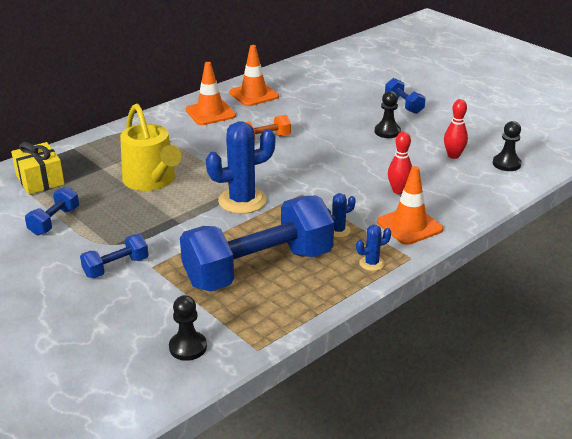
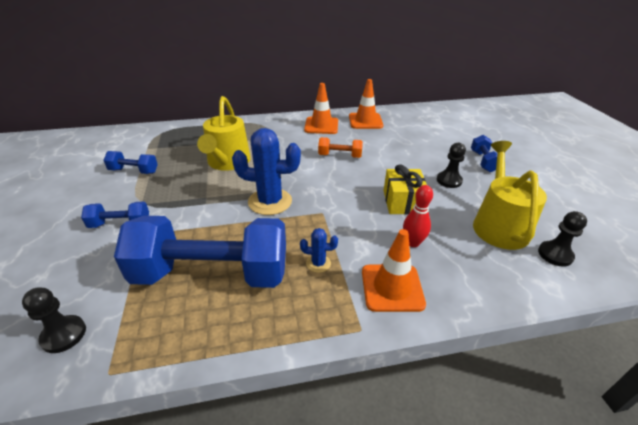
camera: 30 degrees right, 5 degrees up
yellow gift [11,142,64,194] -> yellow gift moved to [384,164,427,215]
blue dumbbell [25,186,79,235] -> blue dumbbell turned 45 degrees clockwise [103,151,158,174]
blue cactus [356,225,391,271] -> none
red bowling pin [444,99,468,159] -> yellow watering can [473,141,547,250]

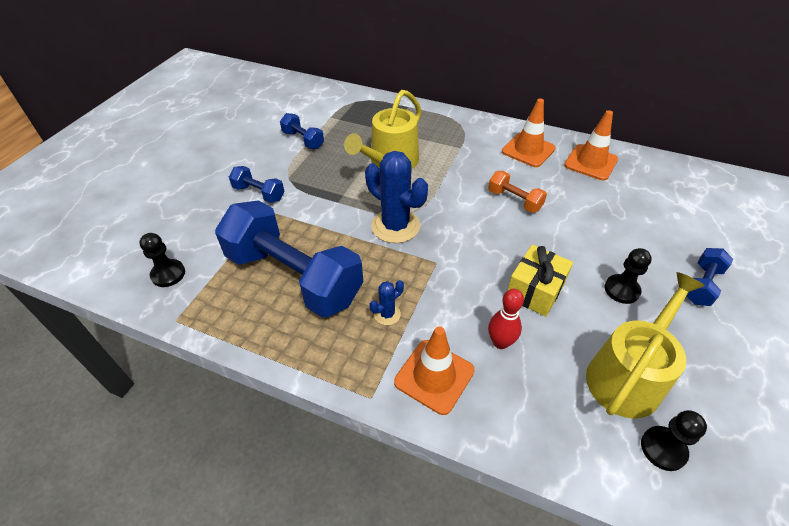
camera: 35 degrees right, 10 degrees up
blue cactus [300,228,338,273] -> blue cactus turned 75 degrees counterclockwise [369,280,404,325]

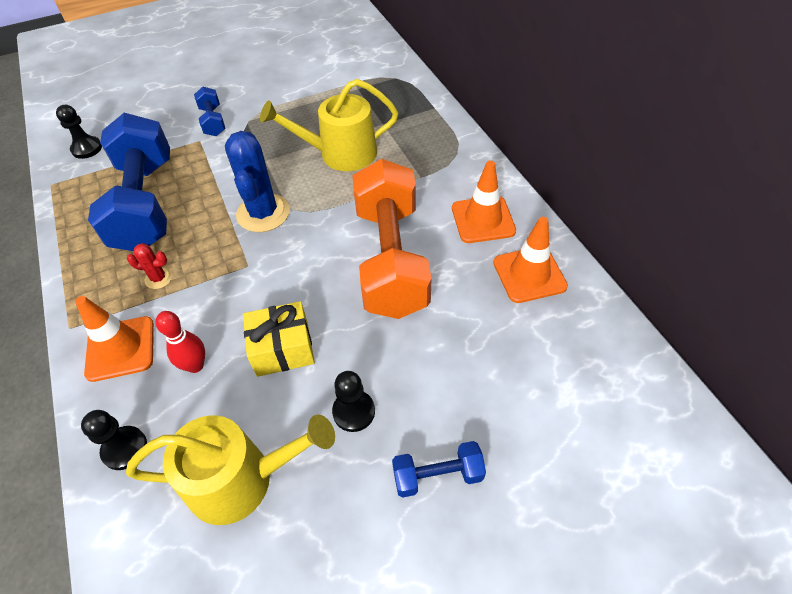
camera: 45 degrees right, 5 degrees up
blue dumbbell [280,113,324,149] -> none
blue cactus [369,280,404,325] -> red cactus [127,243,172,289]
orange dumbbell [488,171,547,213] -> orange dumbbell [352,159,432,319], size x2.29
black pawn [641,410,707,471] -> black pawn moved to [81,410,147,470]

